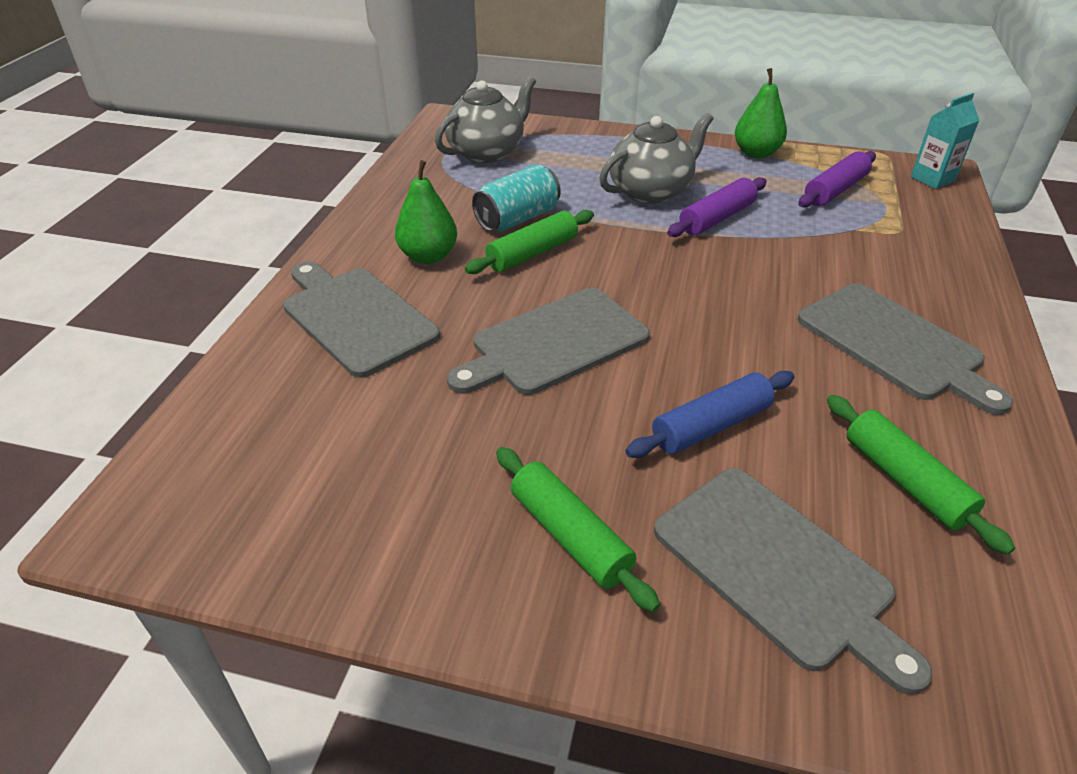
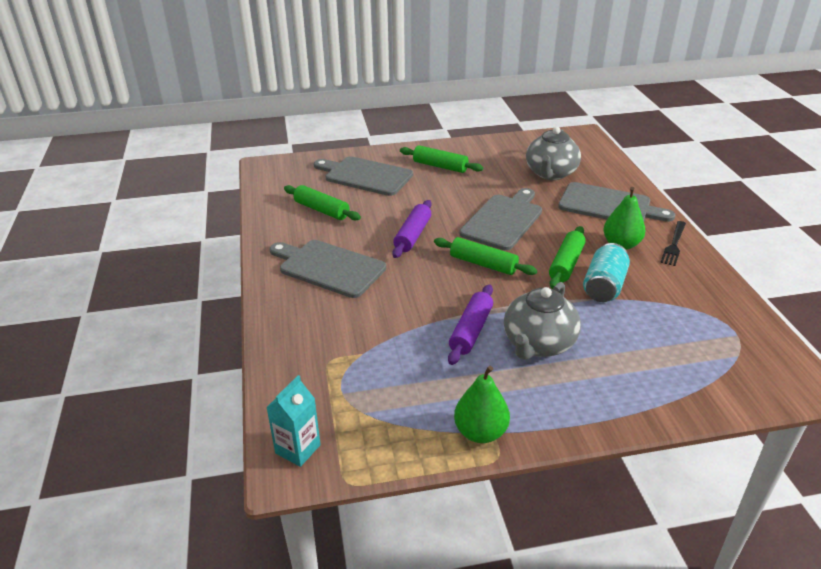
camera: 155 degrees right, 5 degrees down
grey teapot [435,76,536,163] -> grey teapot moved to [526,127,581,180]
blue rolling pin [626,371,795,458] -> none
purple rolling pin [798,151,876,208] -> purple rolling pin moved to [392,200,432,258]
none -> green rolling pin [434,237,537,275]
none -> black fork [660,221,686,266]

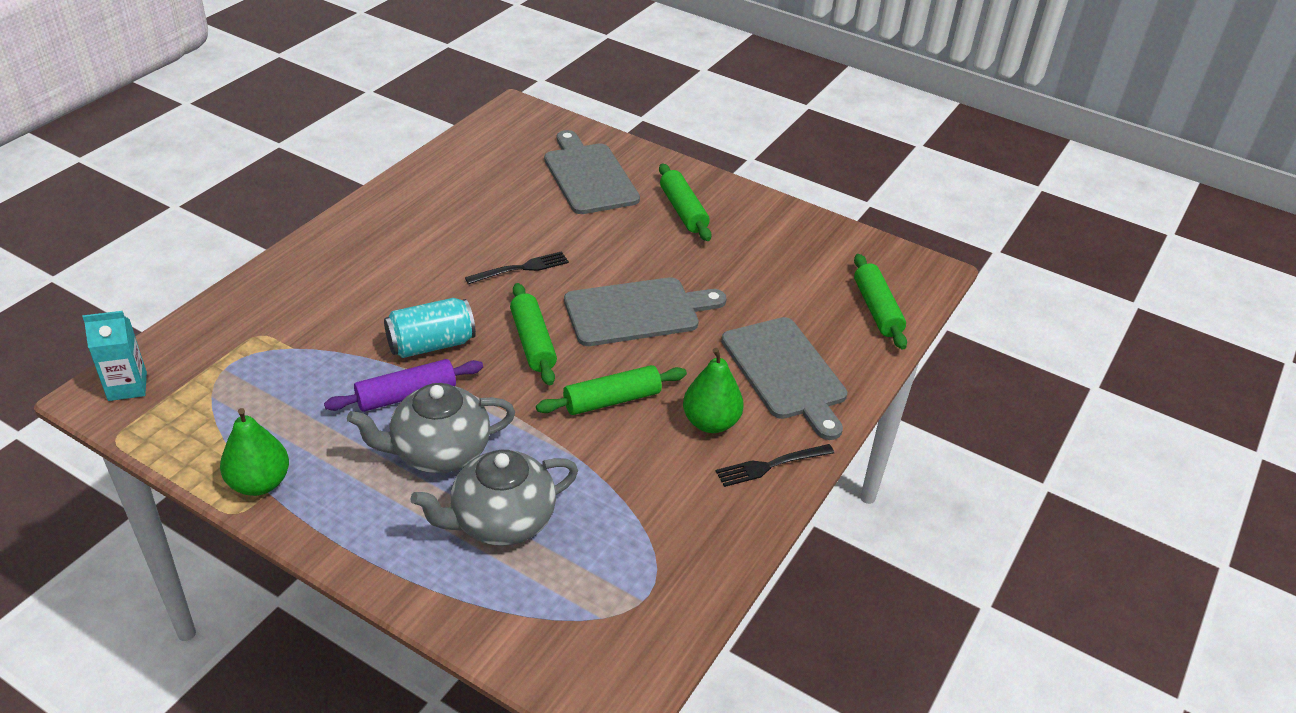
camera: 40 degrees right, 5 degrees up
grey cutting board [270,240,386,298] -> none
green rolling pin [284,185,361,221] -> green rolling pin moved to [854,254,907,350]
purple rolling pin [392,200,432,258] -> black fork [465,251,569,284]
grey teapot [526,127,581,180] -> grey teapot moved to [411,449,578,546]
turquoise can [583,243,630,302] -> turquoise can moved to [384,298,476,358]

